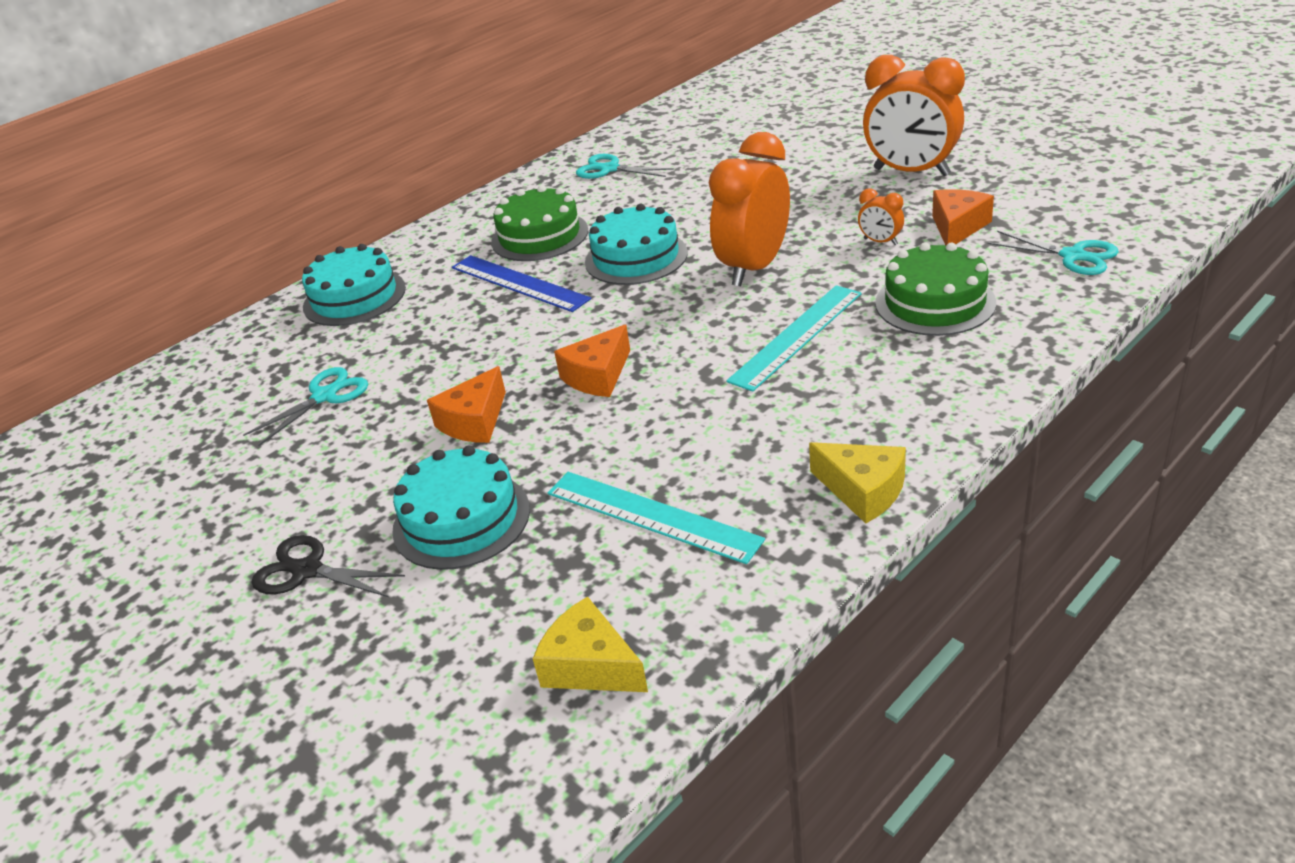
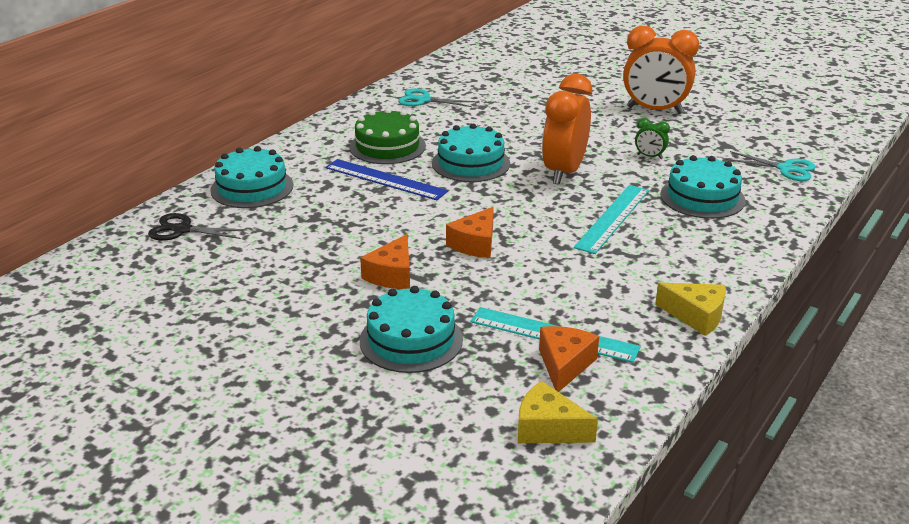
camera: 15 degrees left, 5 degrees down
turquoise scissors [243,367,368,446] -> none
black scissors [252,535,405,597] -> black scissors moved to [148,213,247,241]
orange clock [858,189,904,245] -> green clock [635,118,670,159]
green cake [875,242,996,336] -> turquoise cake [660,155,746,219]
orange cheese [932,189,994,245] -> orange cheese moved to [539,326,599,392]

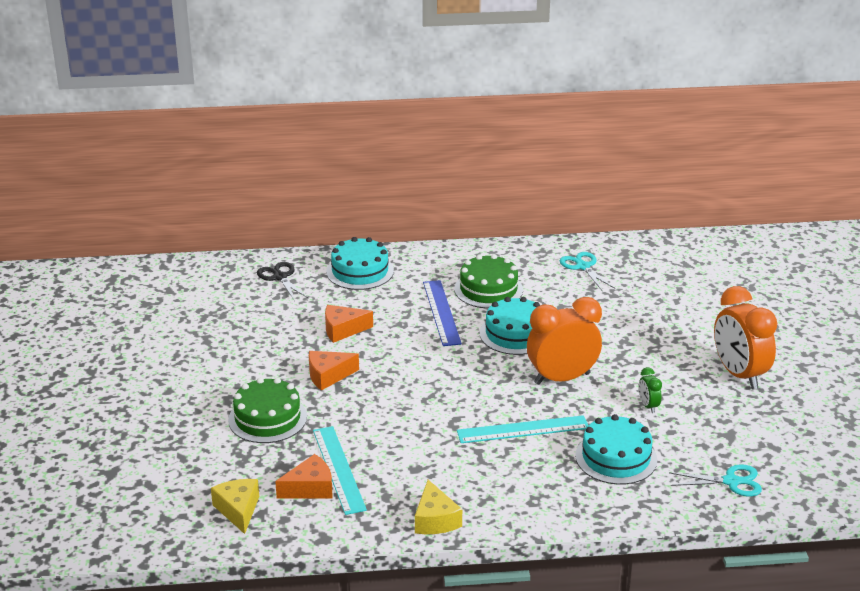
camera: 50 degrees right, 0 degrees up
turquoise cake [360,286,463,373] -> green cake [228,378,307,443]
orange cheese [446,207,494,258] -> orange cheese moved to [325,305,373,343]
turquoise scissors [726,151,816,181] -> turquoise scissors turned 75 degrees counterclockwise [669,464,762,496]

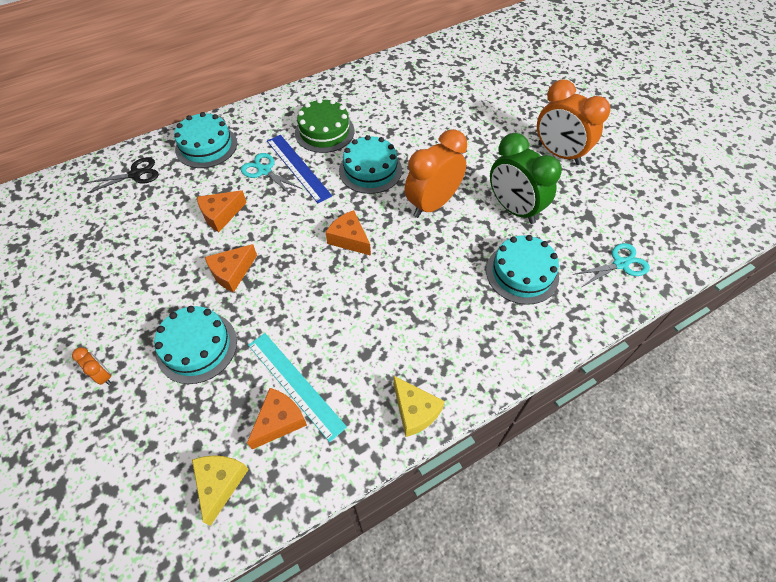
camera: 25 degrees left, 25 degrees up
yellow cheese [211,479,259,534] -> yellow cheese turned 45 degrees clockwise [192,455,249,526]
green cake [228,378,307,443] -> turquoise cake [154,306,237,384]
black scissors [257,262,309,301] -> black scissors turned 120 degrees clockwise [85,157,159,193]
turquoise ruler [457,415,588,443] -> none
turquoise scissors [559,252,615,290] -> turquoise scissors moved to [241,153,302,196]
green clock [639,367,662,413] -> green clock [490,133,562,224], size x2.32
none -> orange clock [72,347,111,385]
none -> orange cheese [325,210,371,256]

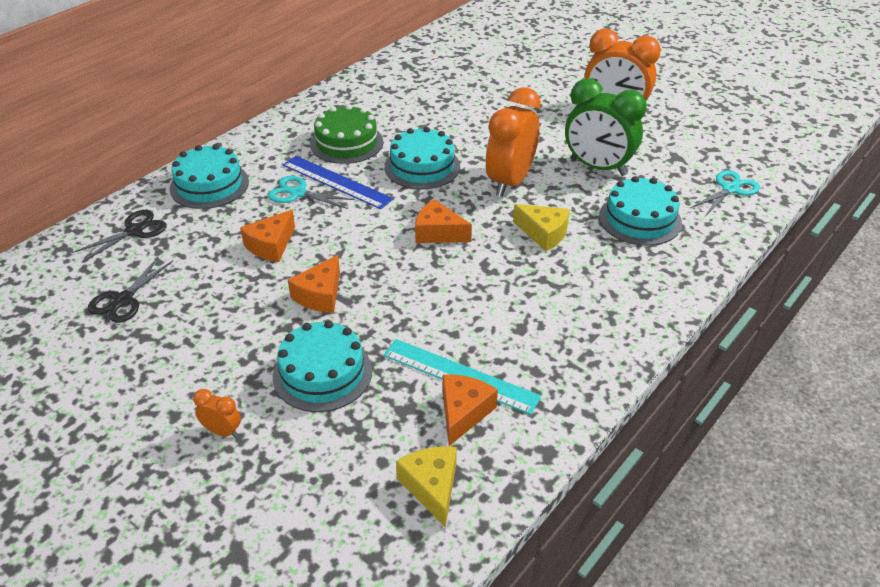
camera: 20 degrees left, 15 degrees down
yellow cheese [393,376,445,437] -> yellow cheese moved to [513,204,570,251]
none -> black scissors [88,257,173,323]

